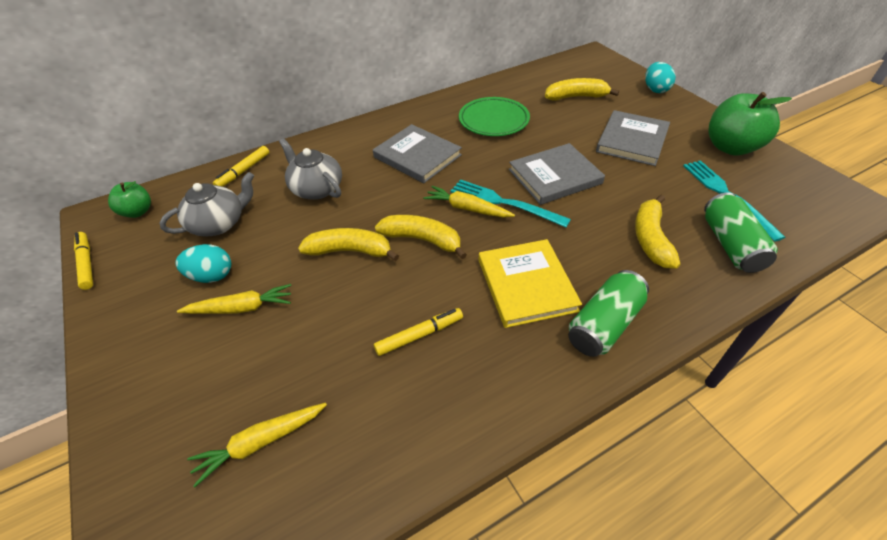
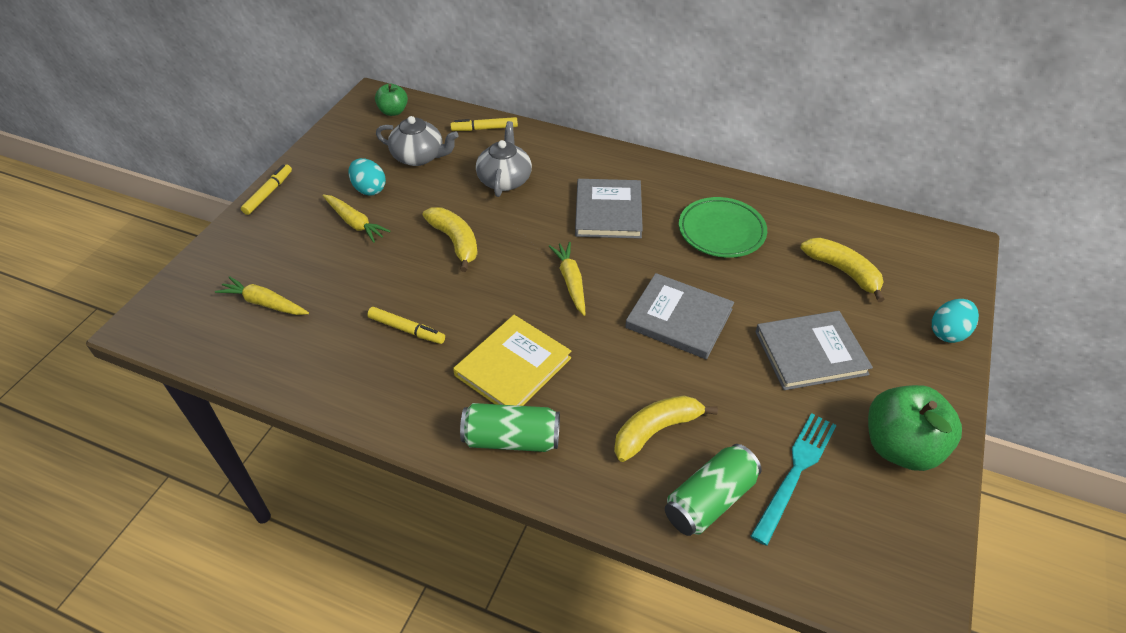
camera: 50 degrees right, 0 degrees up
yellow marker [74,232,93,290] -> yellow marker moved to [241,164,292,215]
yellow banana [375,215,467,259] -> none
turquoise fork [451,179,571,227] -> none

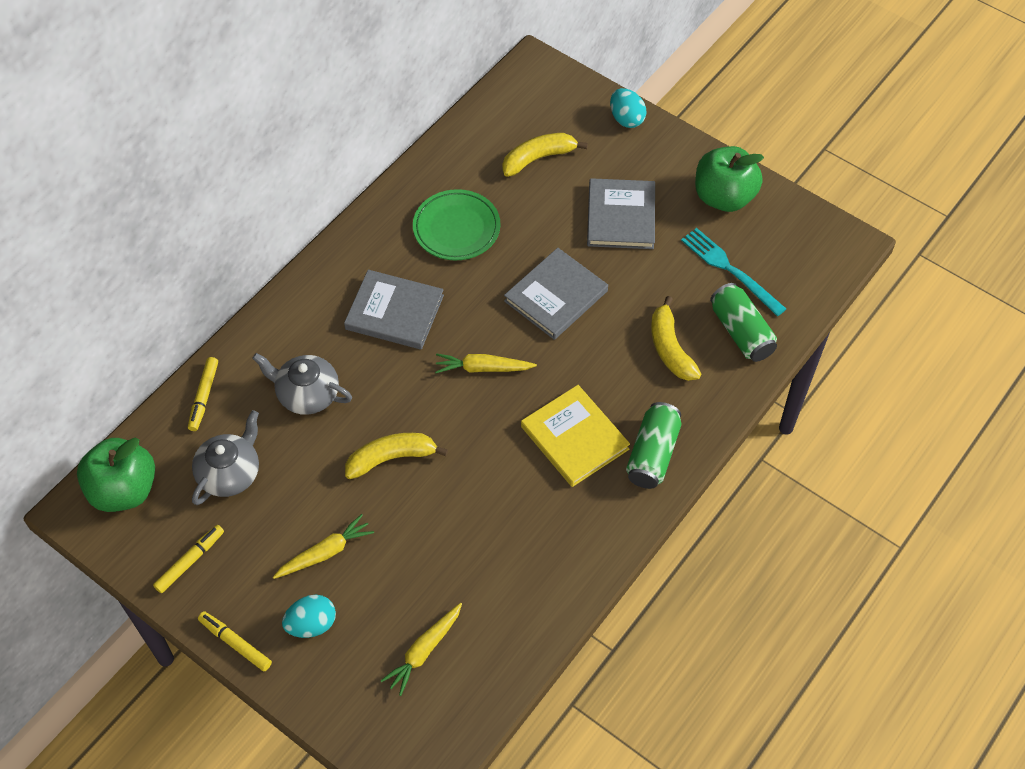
camera: 75 degrees left, 10 degrees up
turquoise egg [348,158,386,196] -> turquoise egg moved to [282,595,336,638]
yellow marker [367,307,445,344] -> yellow marker moved to [153,525,224,593]
green apple [375,83,408,116] -> green apple [77,438,155,512], size x1.79

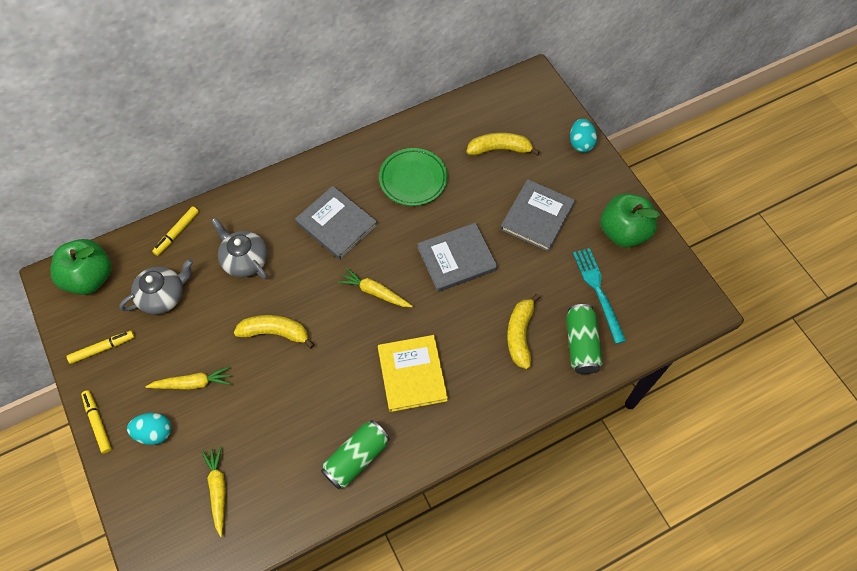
camera: 25 degrees right, 5 degrees up
yellow carrot [381,603,462,696] -> yellow carrot turned 105 degrees clockwise [202,446,226,537]
green can [626,402,681,489] -> green can moved to [321,420,390,489]

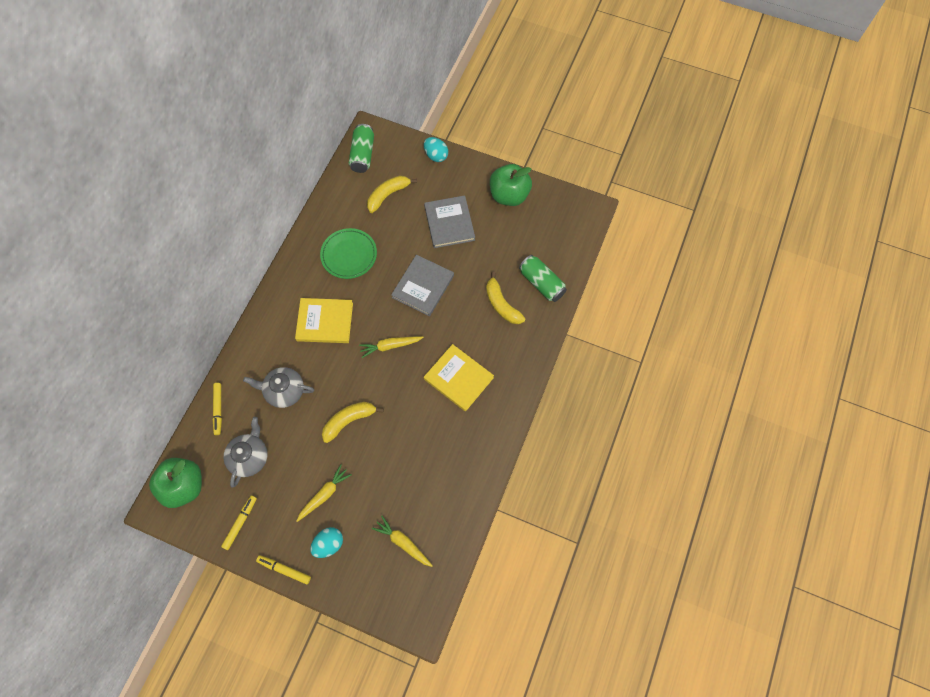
camera: 40 degrees left, 5 degrees up
grey book [295,186,377,260] -> yellow book [295,298,353,343]
green can [321,420,390,489] -> green can moved to [349,124,374,173]
turquoise fork [573,248,626,344] -> none

